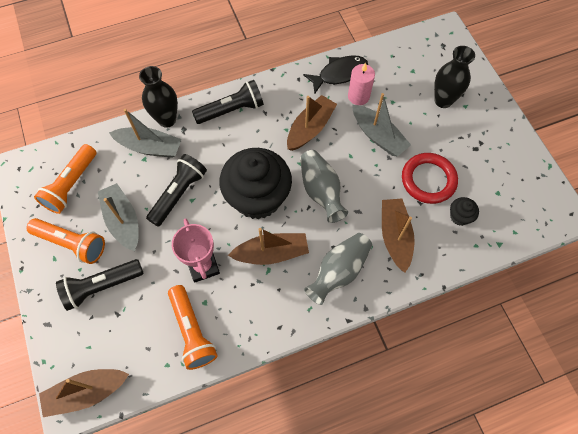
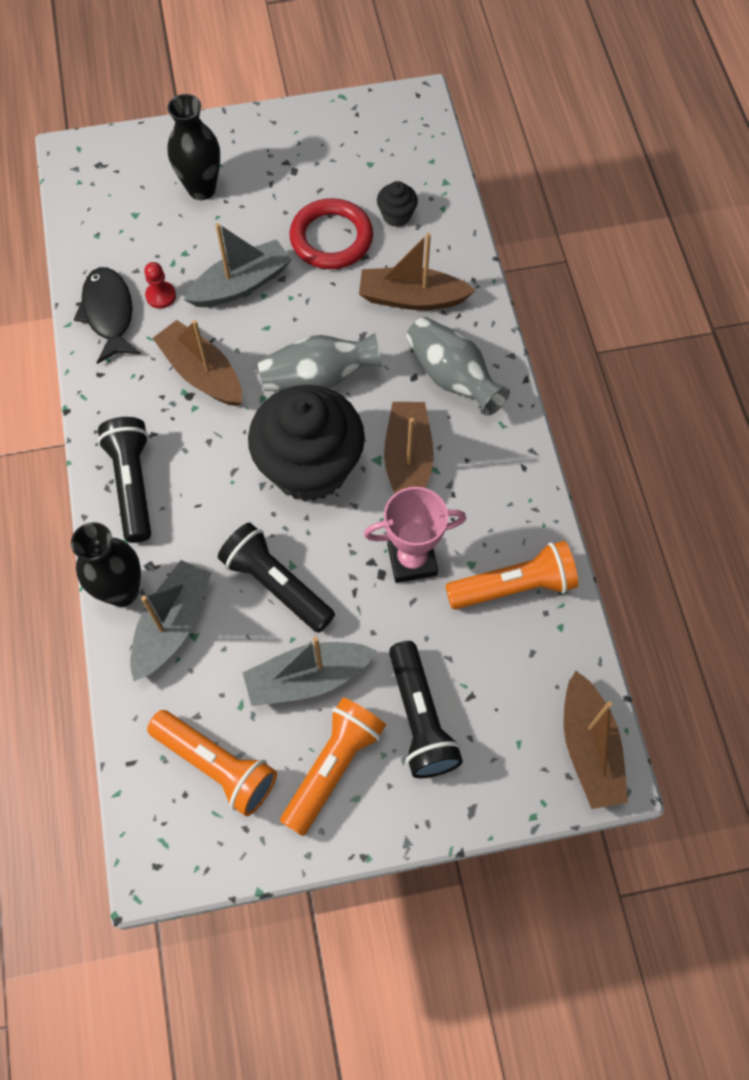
camera: 80 degrees left, 0 degrees up
pink candle [348,63,375,105] -> red pawn [144,262,176,309]

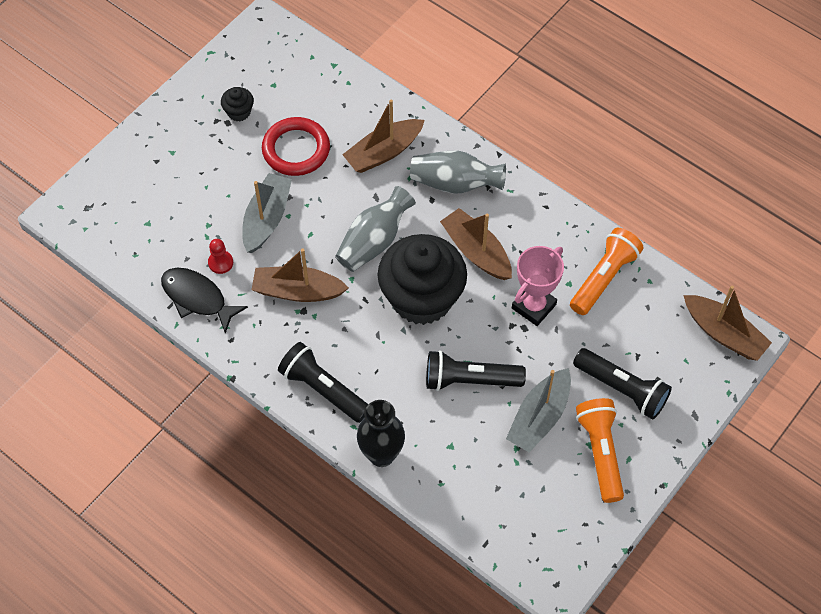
camera: 40 degrees left, 5 degrees down
grey boat [130,560,211,681] -> none
orange flashlight [147,710,277,816] -> none
black vase [167,94,220,200] -> none
black cupcake [377,181,418,227] -> black cupcake moved to [221,87,254,121]

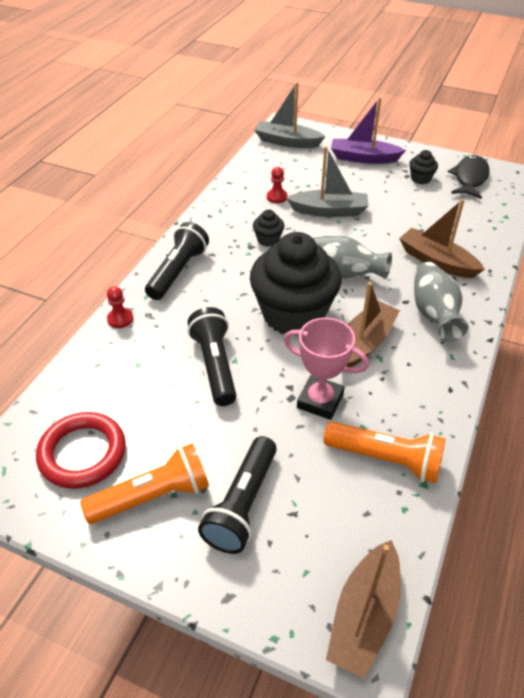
camera: 75 degrees right, 15 degrees down
black fish [161,268,248,334] -> black fish moved to [448,155,490,199]
brown boat [251,249,349,302] -> black cupcake [253,210,284,247]
red ring [262,117,330,176] -> red ring moved to [36,412,126,489]
black vase [357,400,405,467] -> red pawn [107,286,133,328]
grey boat [506,368,571,453] -> grey boat moved to [254,82,326,148]
none -> purple boat [331,97,406,164]

